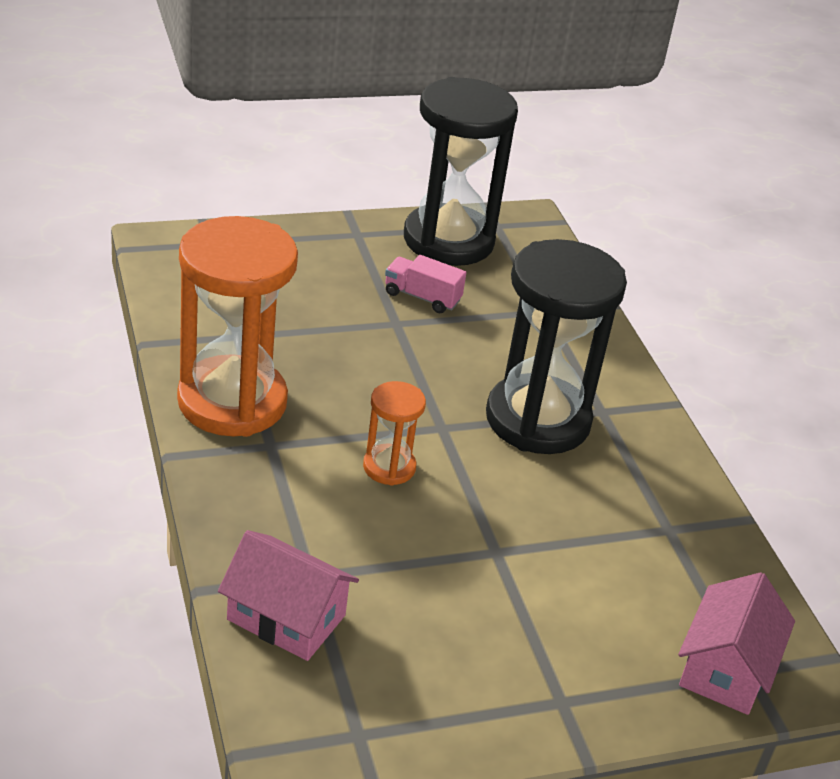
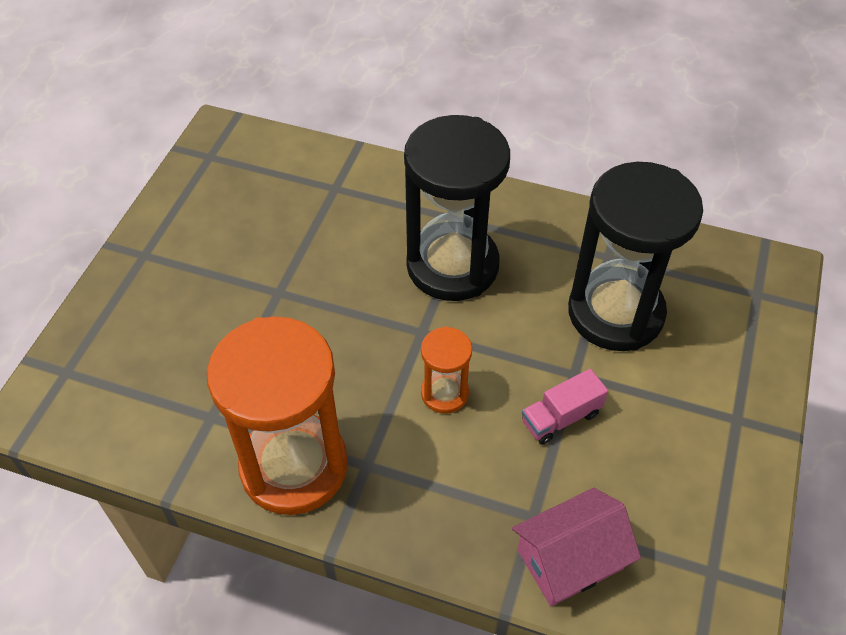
camera: 50 degrees left, 15 degrees up
pink truck [385,255,467,313] -> pink truck moved to [522,369,608,445]
black hourglass [404,77,518,266] -> black hourglass moved to [568,162,703,351]
pink house [678,572,795,715] -> none

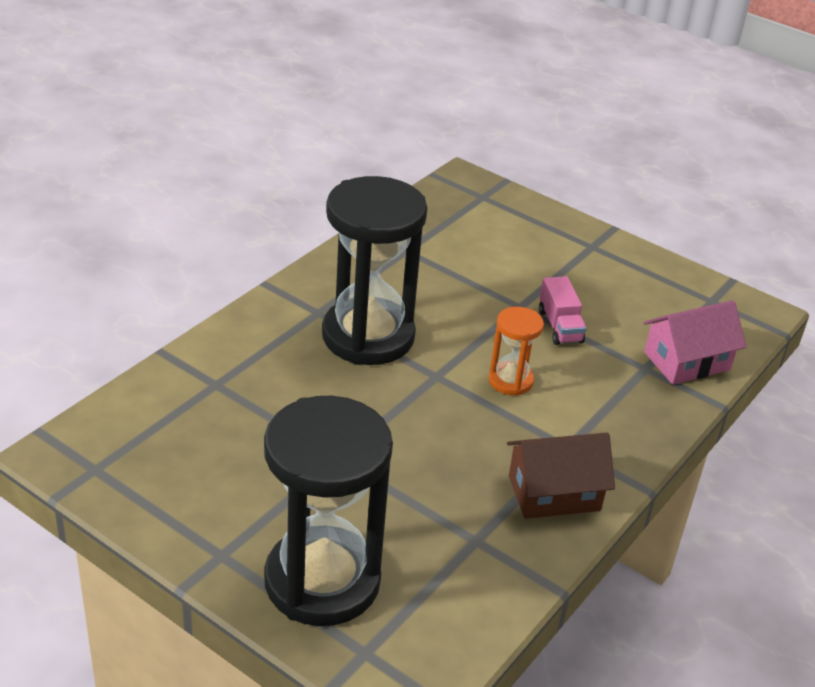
camera: 75 degrees left, 15 degrees down
orange hourglass [207,316,348,515] -> brown house [507,433,615,519]
pink house [512,488,641,606] -> pink house turned 75 degrees clockwise [643,300,746,385]
black hourglass [568,162,703,351] -> black hourglass moved to [264,396,393,626]

